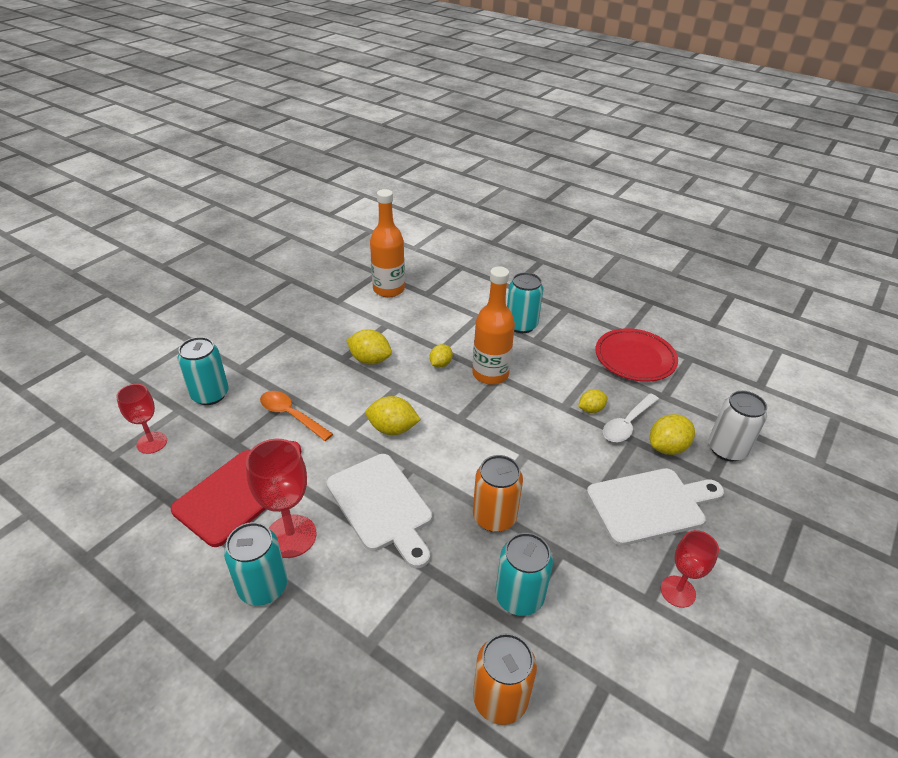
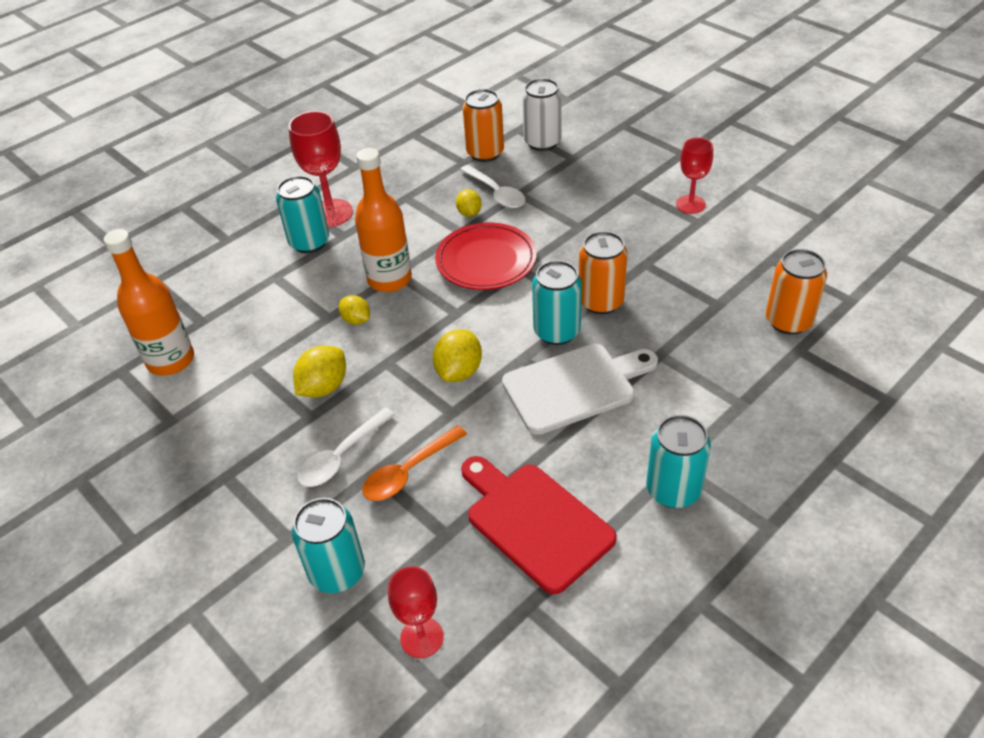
camera: 75 degrees left, 5 degrees up
red goblet [246,439,317,558] -> red goblet moved to [288,111,353,227]
turquoise can [495,533,553,616] -> turquoise can moved to [532,260,582,345]
white cutting board [587,468,724,546] -> none
red plate [595,328,678,382] -> red plate moved to [435,223,537,290]
yellow lemon [650,414,695,455] -> none
none -> white spoon [297,407,395,487]
none -> orange can [462,89,504,162]

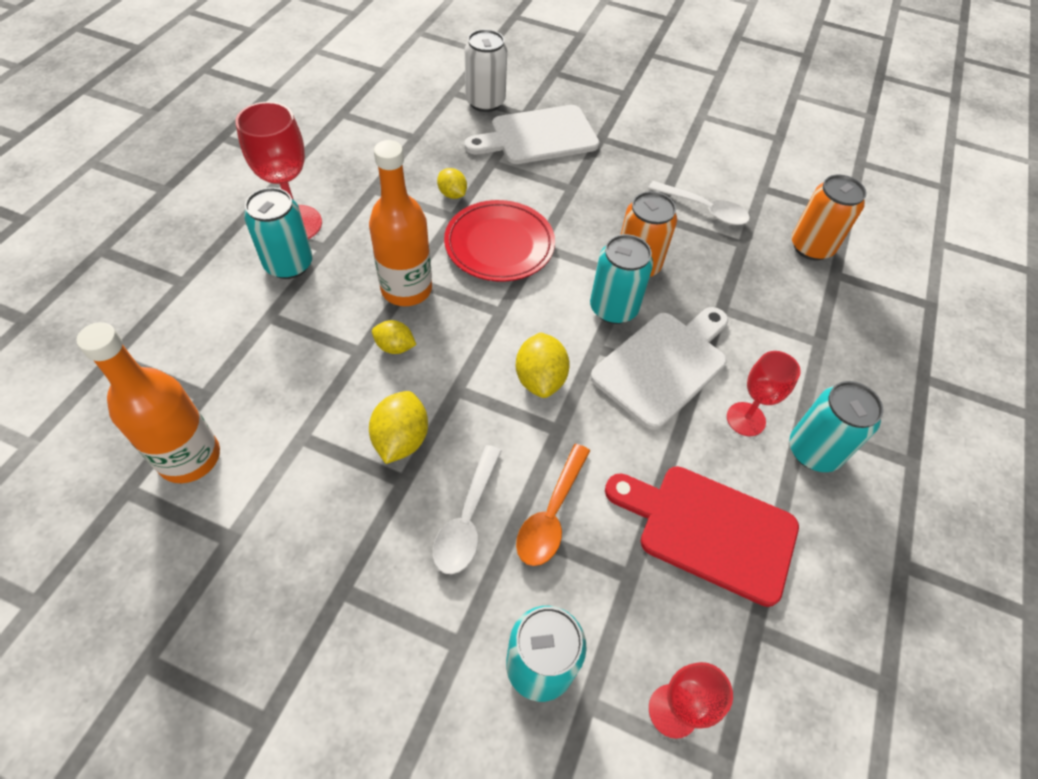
camera: 30 degrees left, 10 degrees up
white spoon [460,165,525,208] -> white spoon moved to [648,181,750,225]
orange can [462,89,504,162] -> none
red goblet [676,138,713,214] -> red goblet moved to [727,351,801,436]
none -> white cutting board [465,105,599,164]

